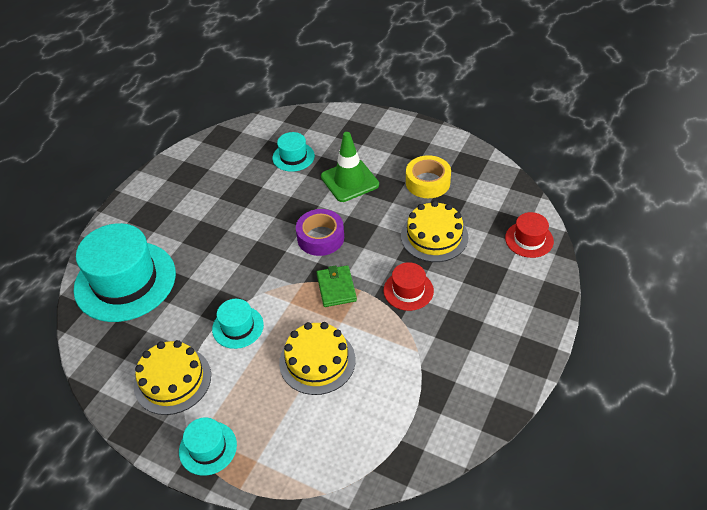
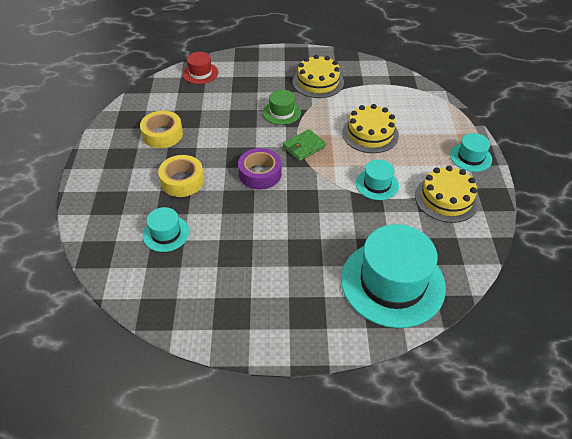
camera: 120 degrees left, 0 degrees up
green traffic cone [321,132,379,202] -> yellow tape [158,155,204,197]
red hat [384,262,434,311] -> green hat [263,90,301,125]
yellow cake [401,201,468,262] -> yellow cake moved to [293,55,344,98]

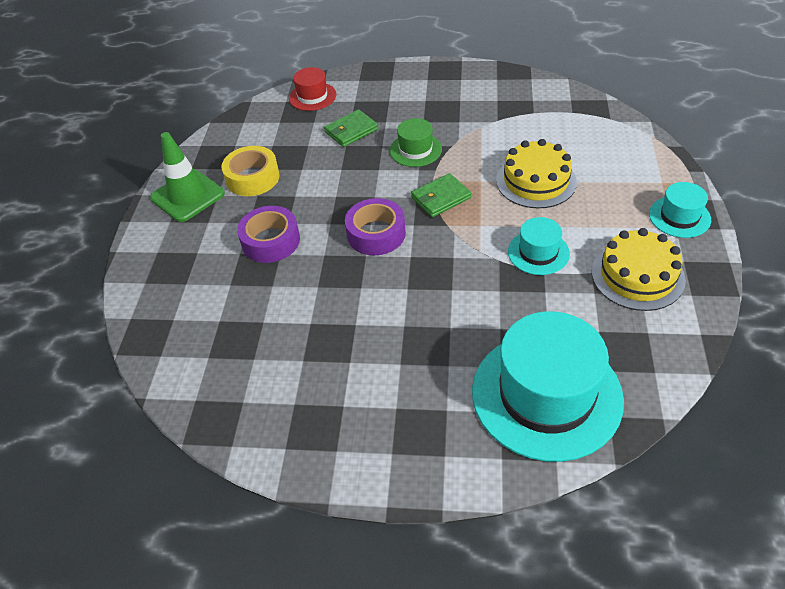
camera: 10 degrees right, 0 degrees up
turquoise hat [143,207,189,252] -> none
yellow tape [158,155,204,197] -> purple tape [237,206,300,263]
yellow cake [293,55,344,98] -> none
none -> green traffic cone [150,132,225,222]
none -> green wallet [324,109,378,147]

